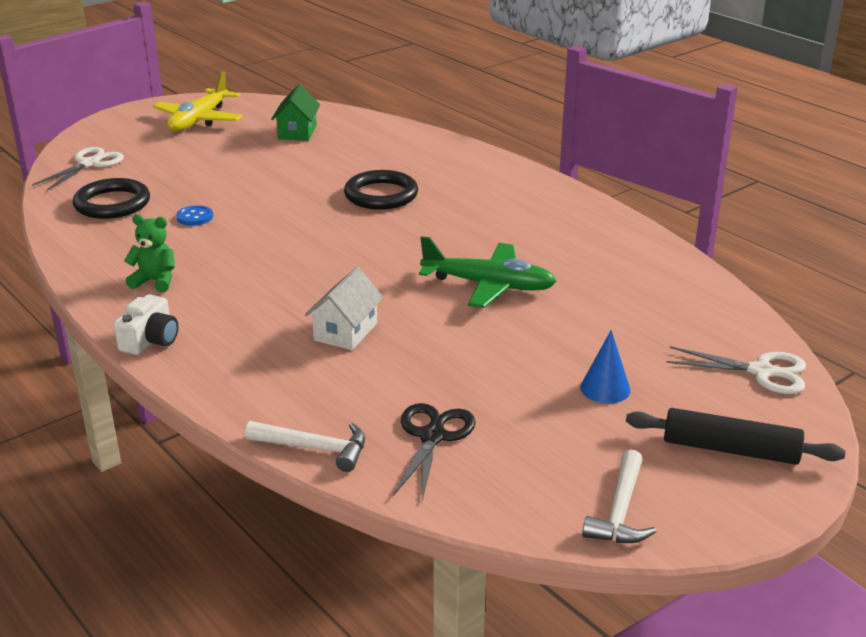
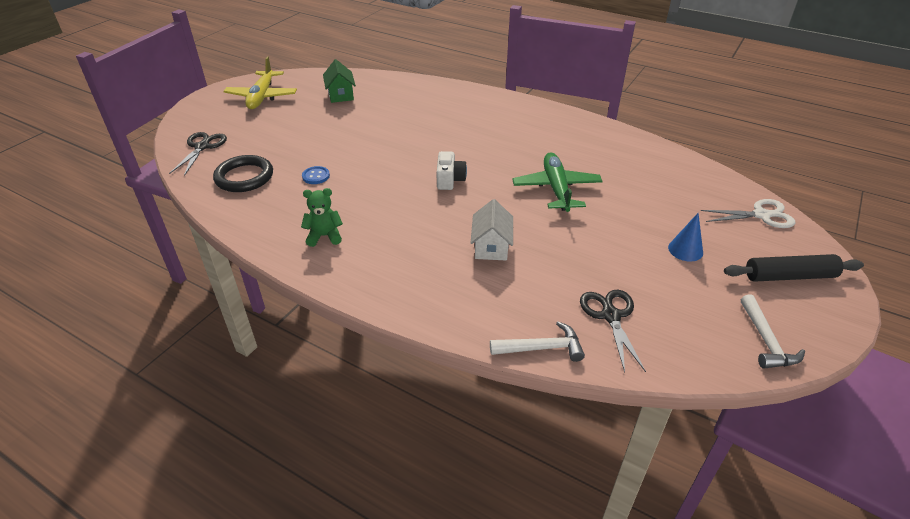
camera: 20 degrees left, 10 degrees up
white scissors [32,147,124,191] -> black scissors [169,132,227,176]
white camera [114,294,178,355] -> white camera moved to [436,151,467,190]
black ring [344,170,418,210] -> none
green plane [419,236,556,308] -> green plane turned 90 degrees counterclockwise [512,152,603,212]

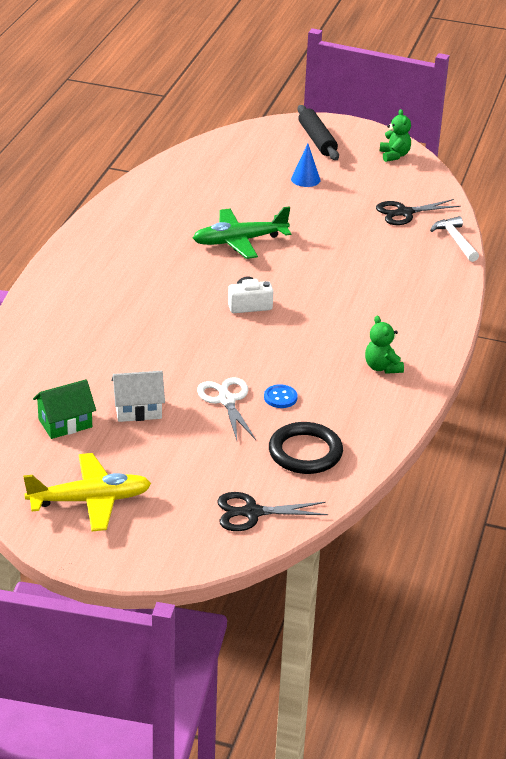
camera: 105 degrees left, 5 degrees down
white house [471,199,513,261] -> white house moved to [111,371,165,422]
white scissors [700,199,795,228] -> white scissors moved to [197,377,256,441]
white hammer [741,294,805,369] -> green teddy bear [379,109,411,162]

